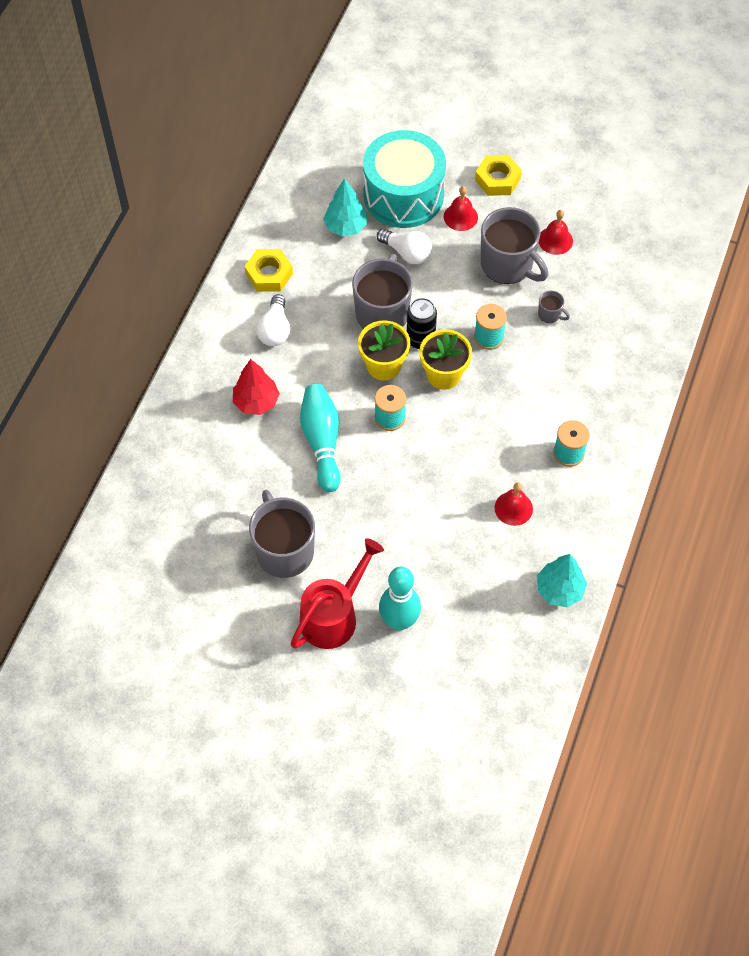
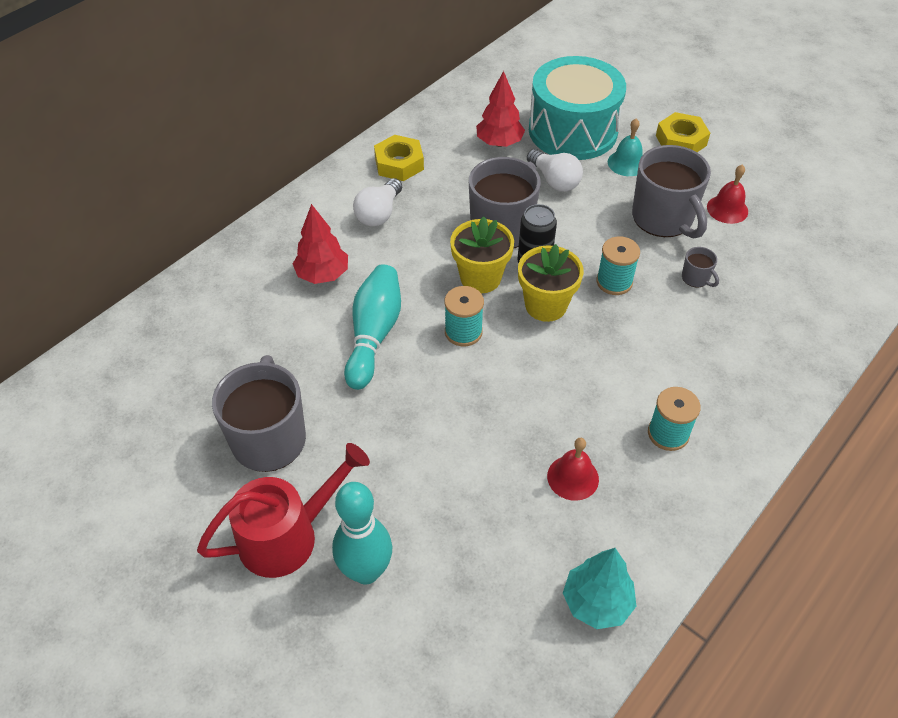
camera: 20 degrees right, 10 degrees down
turquoise tree [323,178,367,237] -> red tree [476,71,525,147]
red bell [444,186,478,231] -> turquoise bell [608,118,643,176]

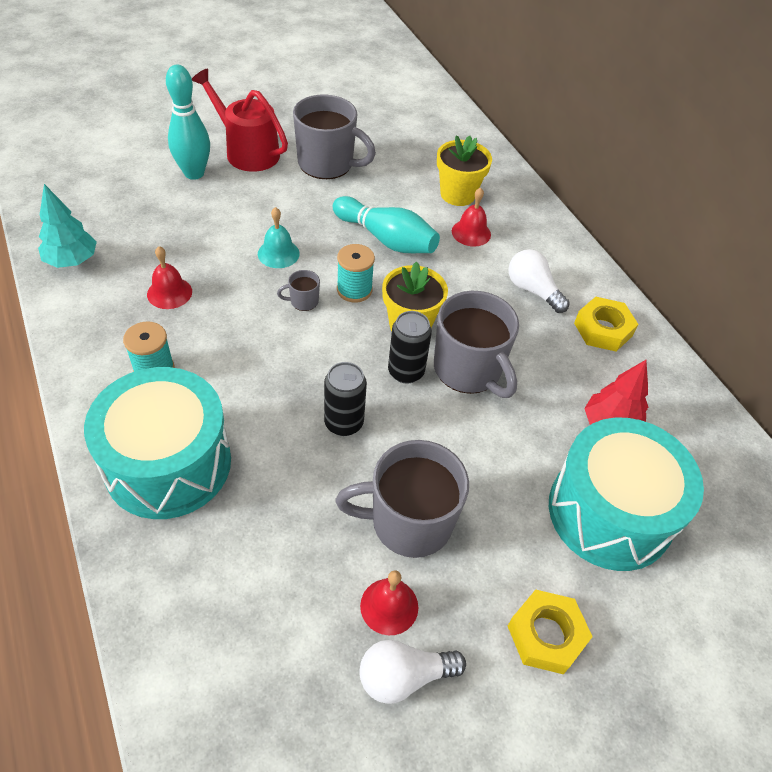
camera: 110 degrees right, 0 degrees up
red watering can [197,443,370,578] -> red watering can turned 135 degrees clockwise [192,68,288,172]
red tree [293,204,348,284] -> red bell [452,187,491,247]
yellow flower pot [518,244,584,322] -> yellow flower pot moved to [437,136,492,206]
white light bulb [527,149,583,192] -> white light bulb moved to [359,640,466,704]
turquoise spool [596,236,640,295] -> black can [324,362,367,436]
turquoise bell [608,118,643,176] -> turquoise bell moved to [258,207,300,268]
grey mug [682,247,719,287] -> grey mug moved to [277,270,320,311]
none -> turquoise drum [84,367,231,519]

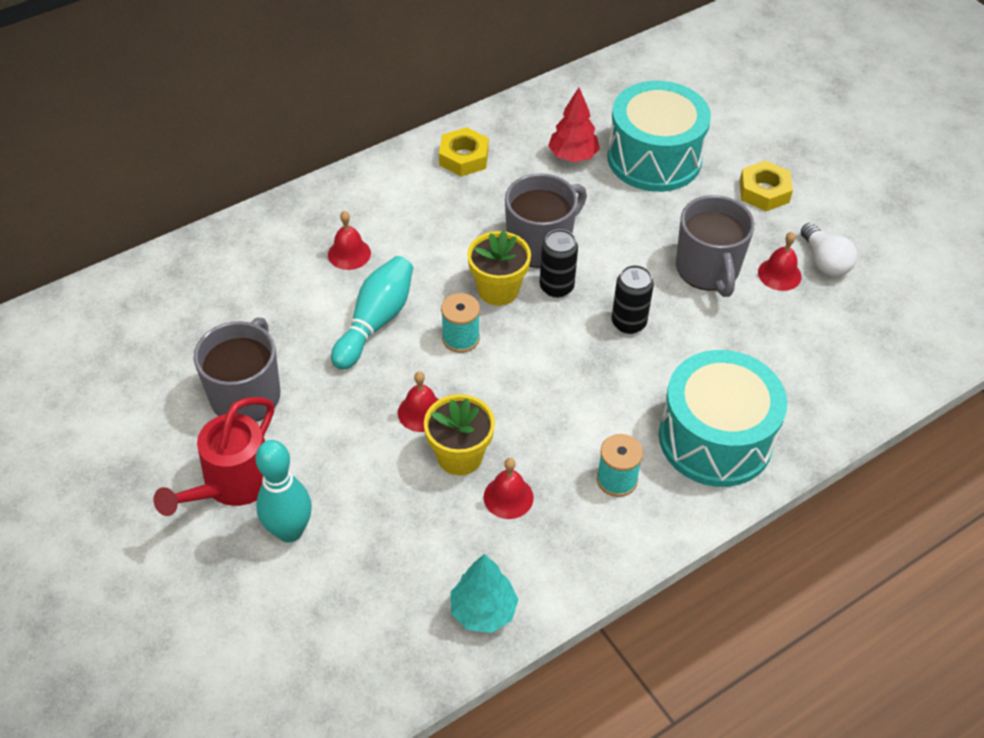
camera: 95 degrees left, 0 degrees up
turquoise bell [258,207,300,268] -> red bell [398,371,439,432]
grey mug [277,270,320,311] -> none
yellow flower pot [437,136,492,206] -> yellow flower pot moved to [424,394,495,476]
white light bulb [508,249,570,313] -> none

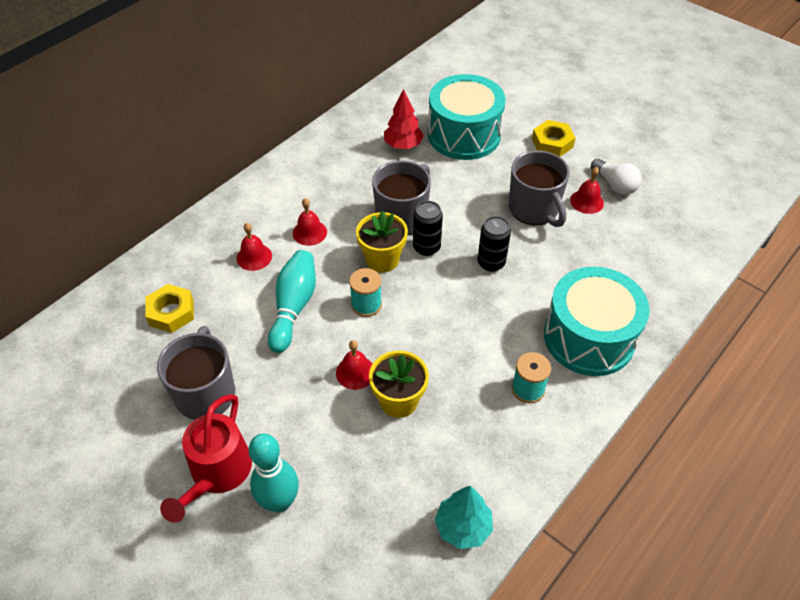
camera: 15 degrees left, 0 degrees up
yellow nut [439,127,489,177] -> yellow nut moved to [145,284,194,333]
red bell [484,458,534,519] -> red bell moved to [293,198,327,246]

